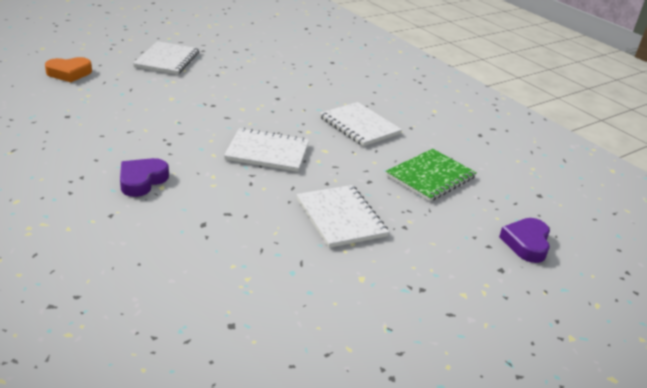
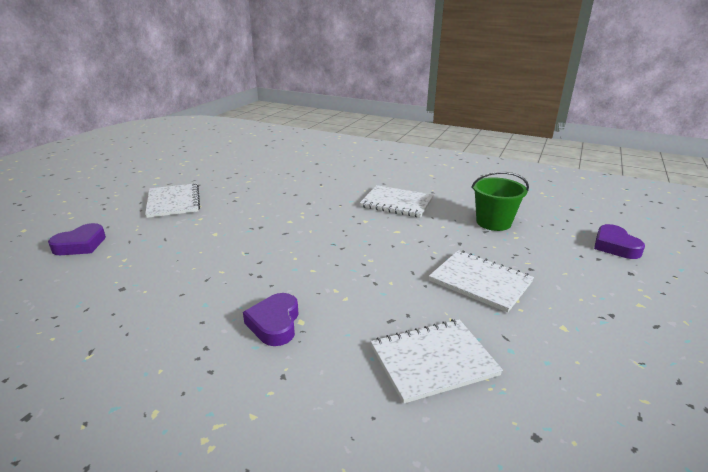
camera: 25 degrees left, 5 degrees down
orange heart [45,57,92,82] -> purple heart [48,223,106,255]
white notebook [224,128,309,172] -> white notebook moved to [371,319,503,404]
green notebook [386,149,477,202] -> green bucket [471,172,529,231]

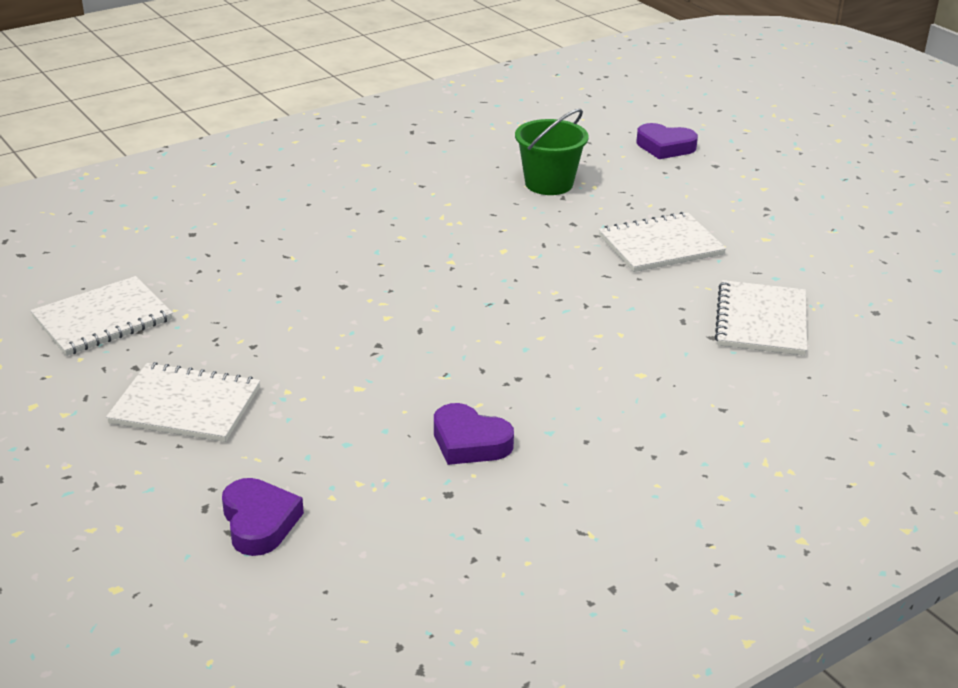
camera: 60 degrees left, 5 degrees up
purple heart [243,293,299,346] -> purple heart moved to [434,403,514,465]
white notebook [360,185,433,218] -> white notebook moved to [30,276,173,356]

